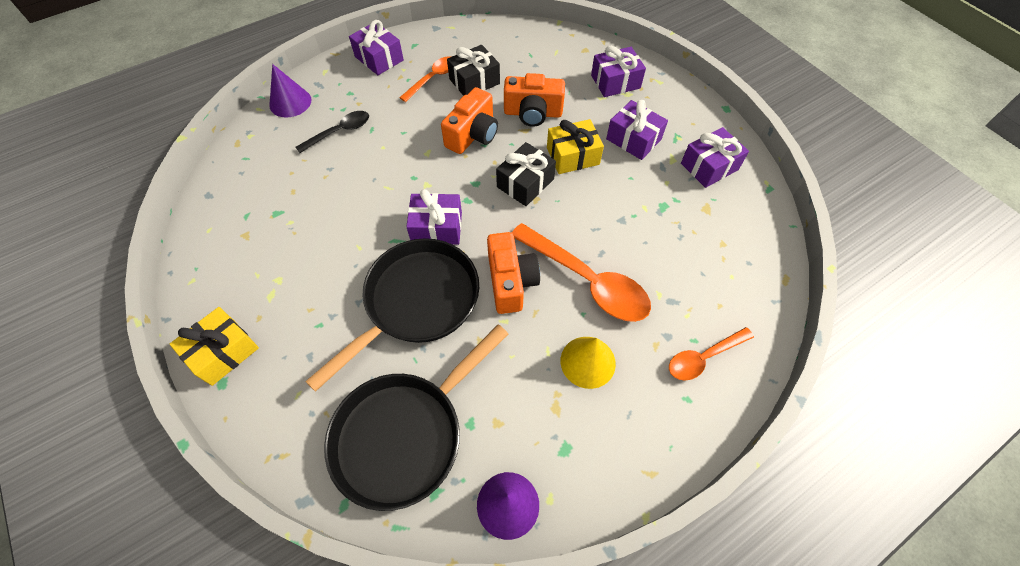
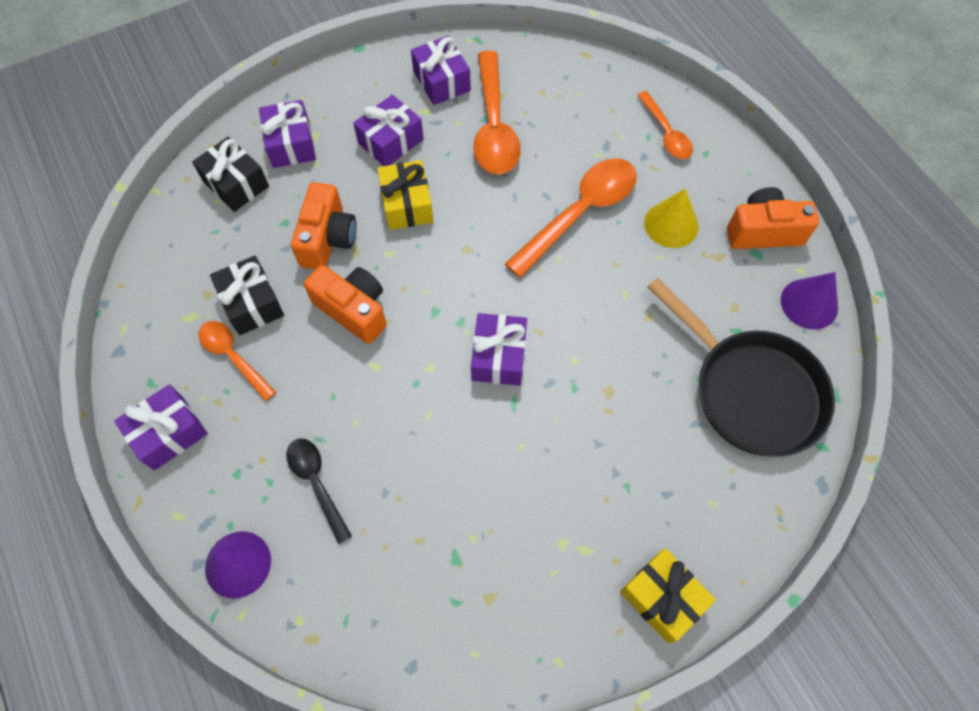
camera: 85 degrees left, 5 degrees up
black pan [305,238,479,392] -> none
orange camera [487,232,540,314] -> orange camera moved to [727,187,819,249]
black gift [496,142,556,206] -> black gift moved to [192,137,269,212]
none -> orange spoon [473,51,521,175]

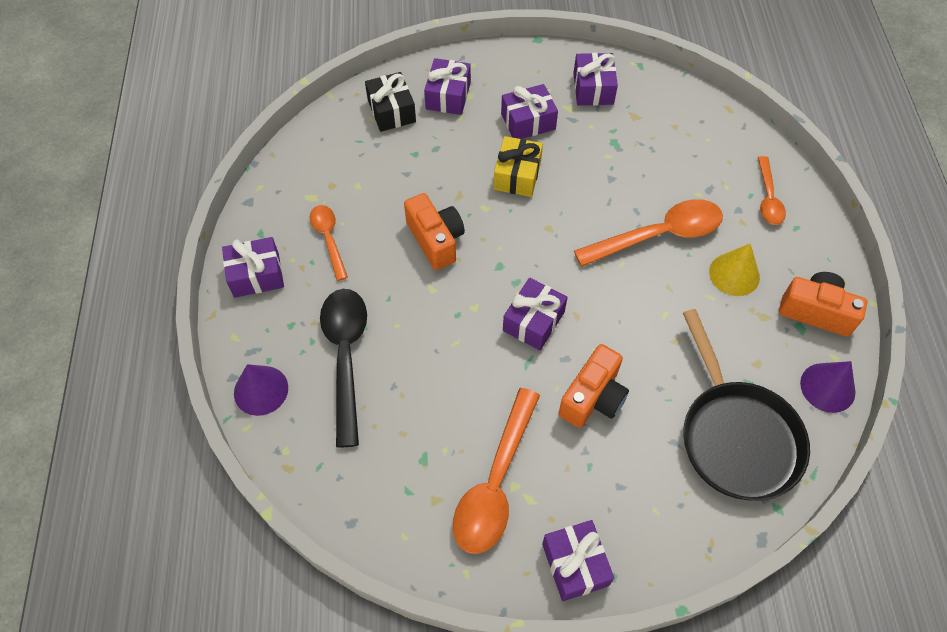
camera: 25 degrees right, 5 degrees down
black gift [210,256,284,335] -> none
black spoon [286,438,352,544] -> black spoon [320,289,367,448], size x1.73
orange camera [291,182,357,270] -> orange camera moved to [559,344,629,428]
orange spoon [473,51,521,175] -> orange spoon moved to [453,388,540,554]
yellow gift [620,548,716,644] -> purple gift [542,520,614,601]

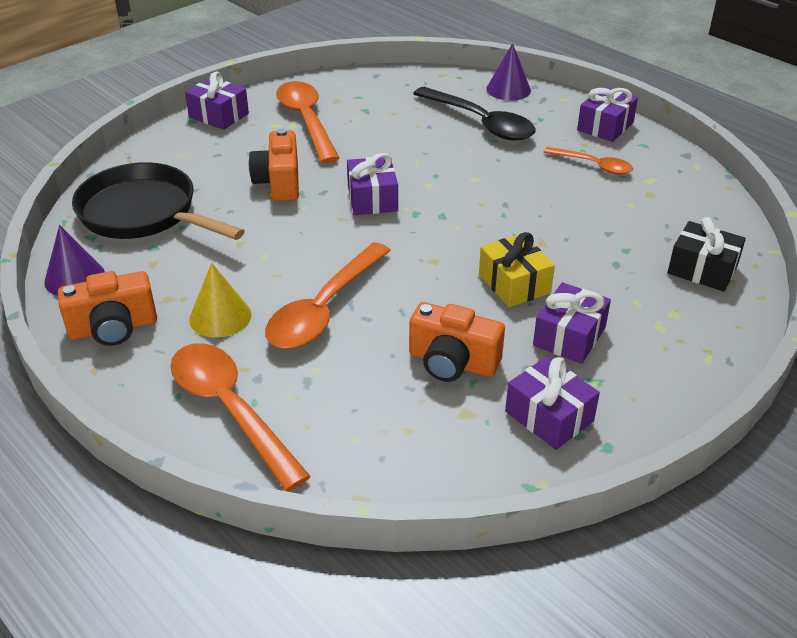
camera: 140 degrees right, 20 degrees down
orange camera [404,193,465,270] -> orange camera moved to [409,302,505,382]
purple gift [424,58,471,115] -> none
orange spoon [758,156,786,225] -> orange spoon [170,343,311,491], size x1.73

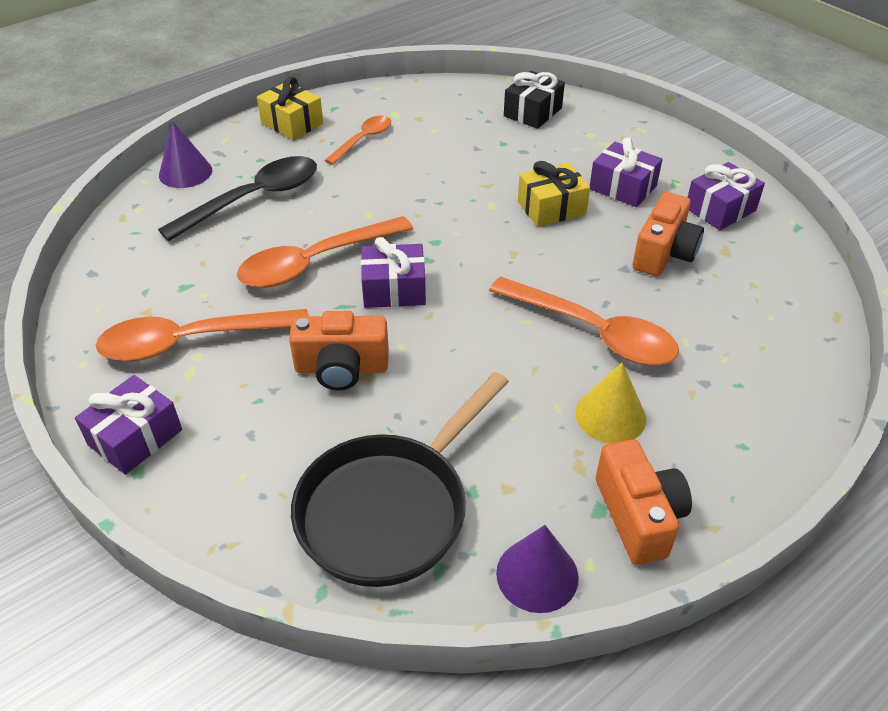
camera: 85 degrees left, 5 degrees up
orange spoon [170,343,311,491] -> orange spoon moved to [237,216,413,288]
purple gift [577,87,638,142] -> yellow gift [257,76,323,140]

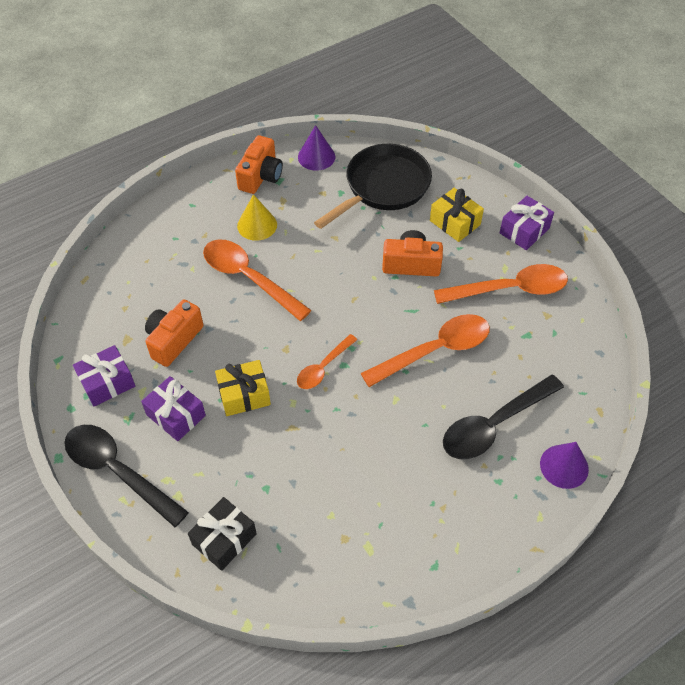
camera: 175 degrees left, 10 degrees up
yellow gift [257,76,323,140] -> yellow gift moved to [430,188,484,242]
orange spoon [325,116,391,165] -> orange spoon moved to [297,334,357,389]
purple gift [361,237,426,308] -> none
orange camera [596,439,692,565] -> orange camera turned 150 degrees counterclockwise [235,135,283,194]
none -> black spoon [64,425,189,527]

